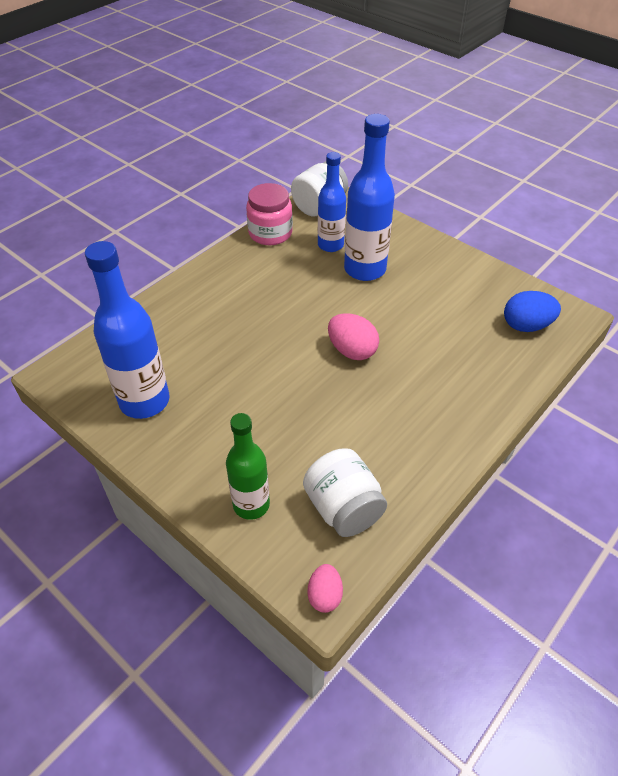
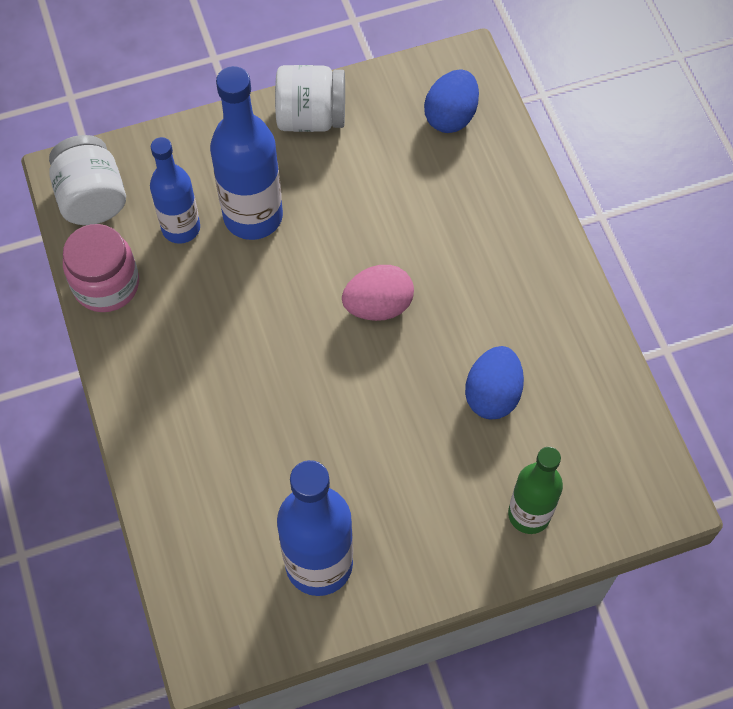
camera: 60 degrees left, 15 degrees up
white jar [303,448,387,537] -> white jar moved to [275,65,345,132]
pink egg [307,564,343,613] -> none
none -> blue egg [465,346,524,419]

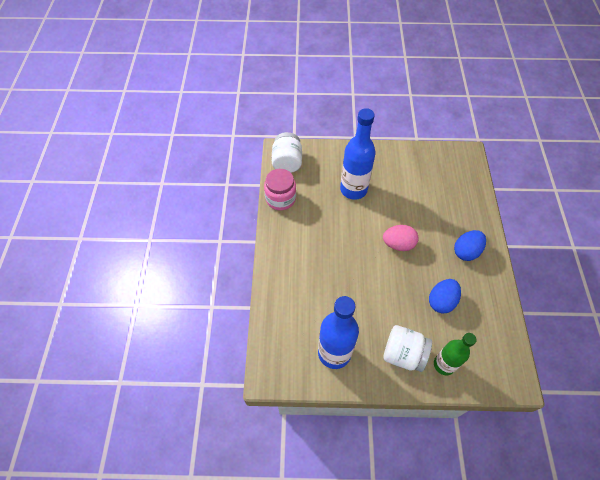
camera: 20 degrees right, 5 degrees down
blue bottle [150,137,200,244] -> none
white jar [275,65,345,132] -> white jar moved to [384,325,432,372]
blue egg [424,69,479,133] -> blue egg moved to [454,230,486,261]

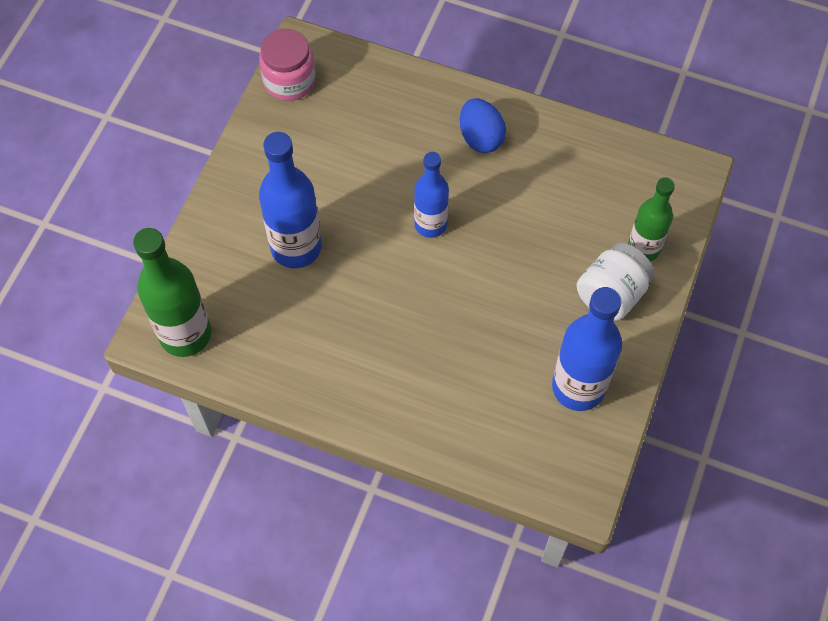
camera: 70 degrees left, 5 degrees up
pink jar [264,169,296,210] -> pink jar moved to [259,29,316,101]
white jar [272,132,302,173] -> green bottle [133,228,211,357]
pink egg [383,225,419,251] -> blue bottle [414,152,449,238]
blue egg [429,279,461,313] -> none

